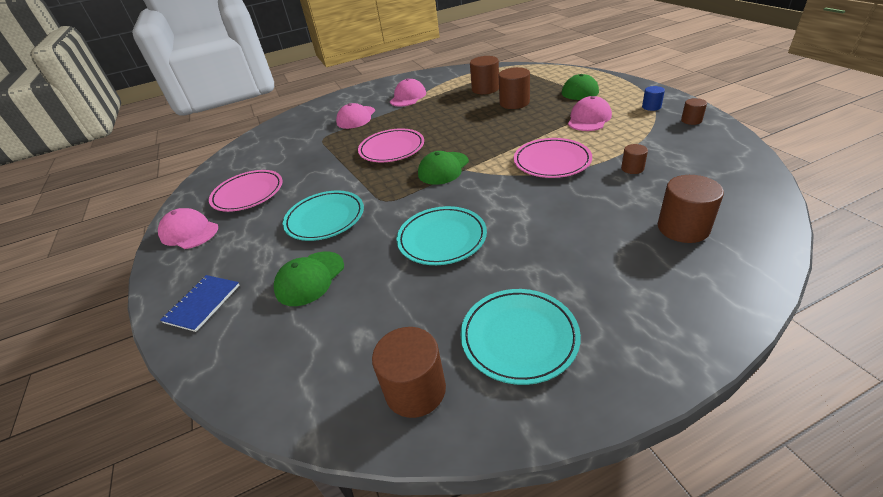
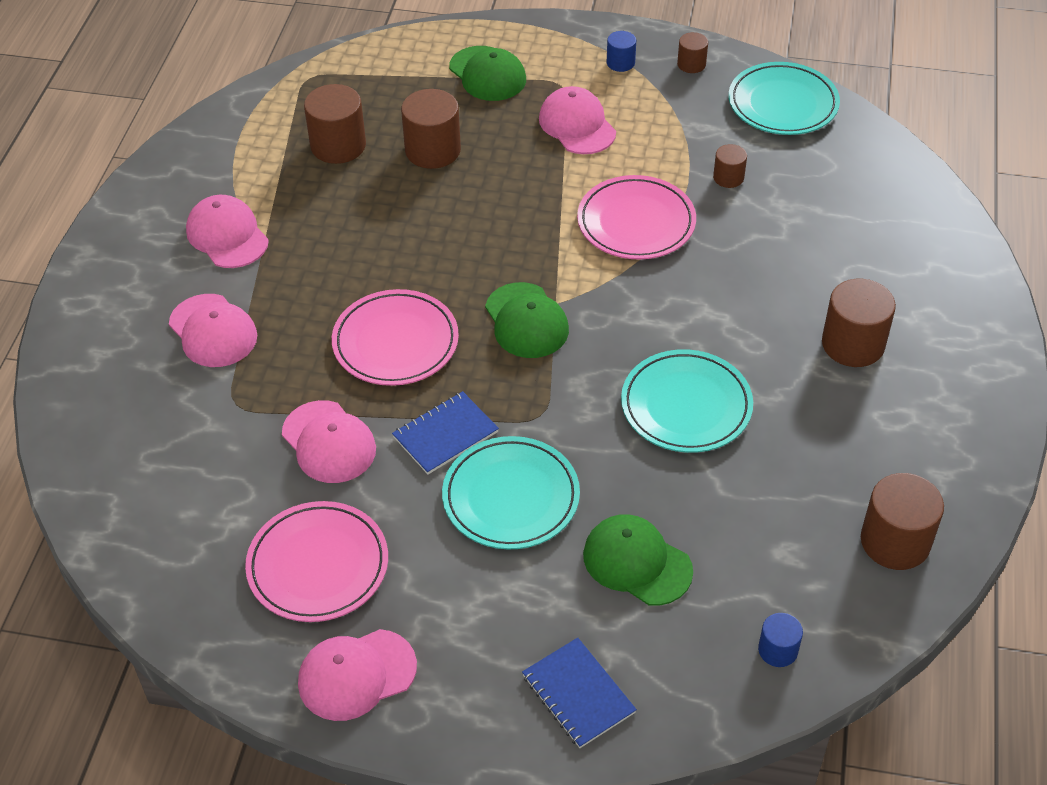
camera: 60 degrees left, 10 degrees up
green cap [274,252,344,306] -> green cap turned 150 degrees clockwise [583,514,693,606]
turquoise plate [461,289,581,385] -> turquoise plate moved to [729,62,840,135]
brown cylinder [658,175,724,243] -> brown cylinder moved to [822,279,896,367]
none -> pink cap [282,400,376,483]
none -> blue notebook [392,391,499,474]
none -> blue cylinder [758,613,803,667]

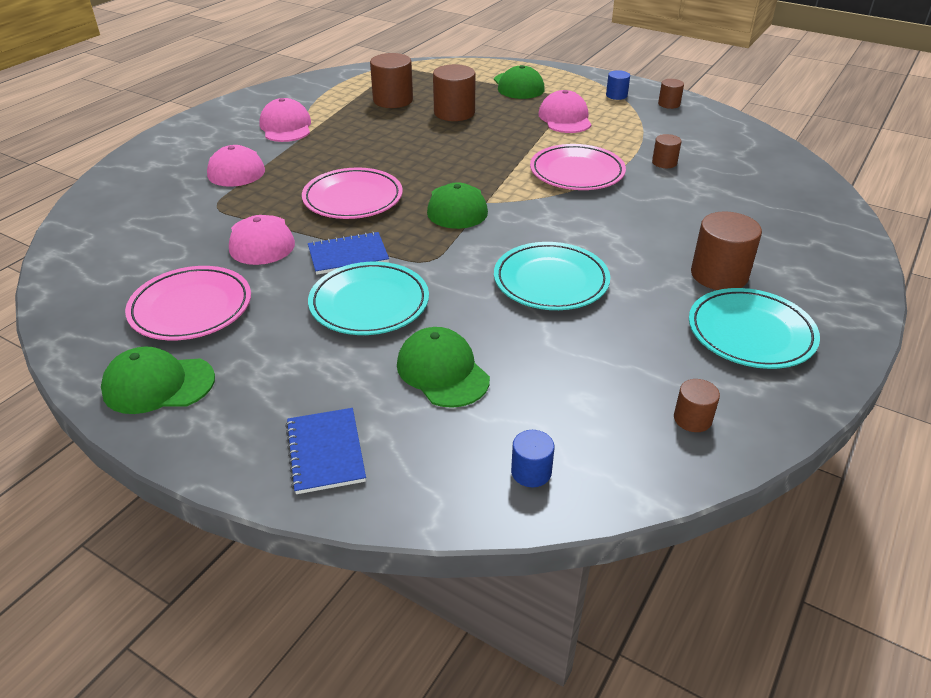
camera: 20 degrees right, 10 degrees down
pink cap [298,629,417,721] -> green cap [101,347,215,414]
turquoise plate [729,62,840,135] -> turquoise plate moved to [689,288,820,369]
brown cylinder [861,473,944,570] -> brown cylinder [674,379,720,432], size x0.54

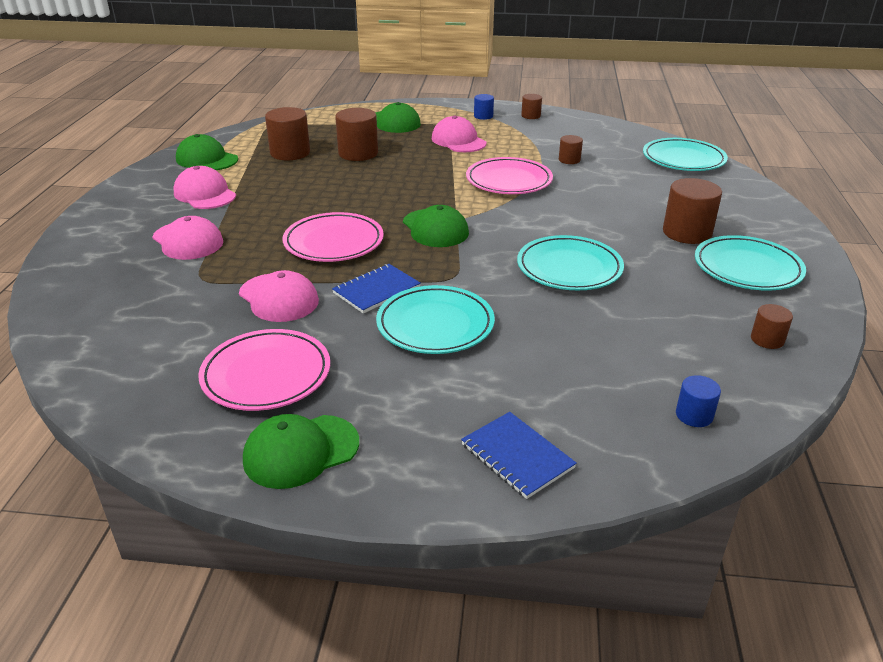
camera: 25 degrees left, 5 degrees down
green cap [397,327,490,408] -> green cap moved to [176,134,238,170]
none -> turquoise plate [643,138,728,171]

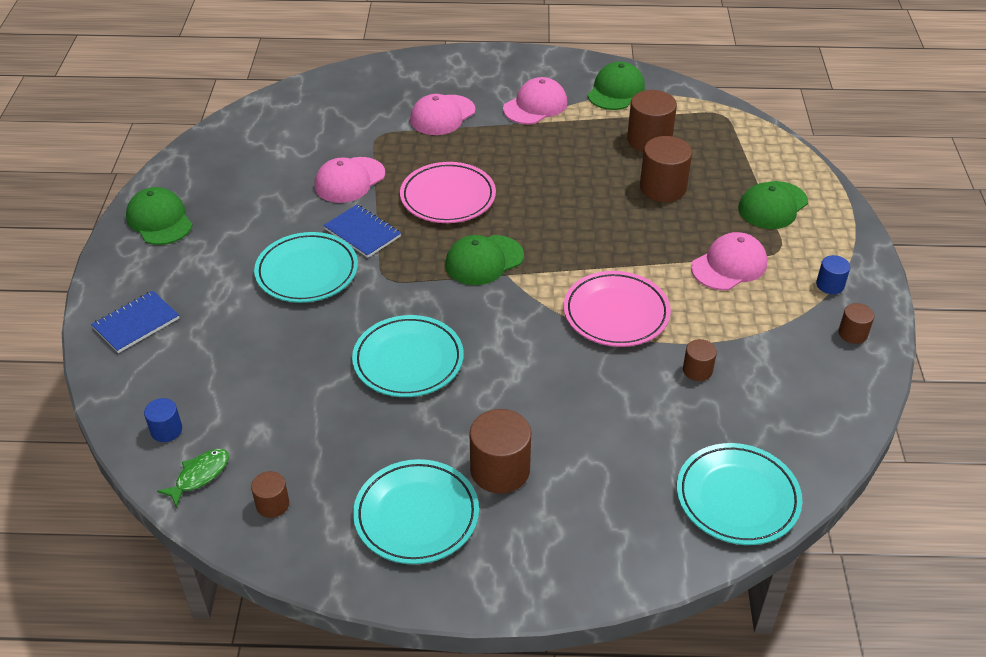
camera: 85 degrees right, 10 degrees up
pink plate [198,329,330,411] -> none
none -> green fish [157,449,229,508]

